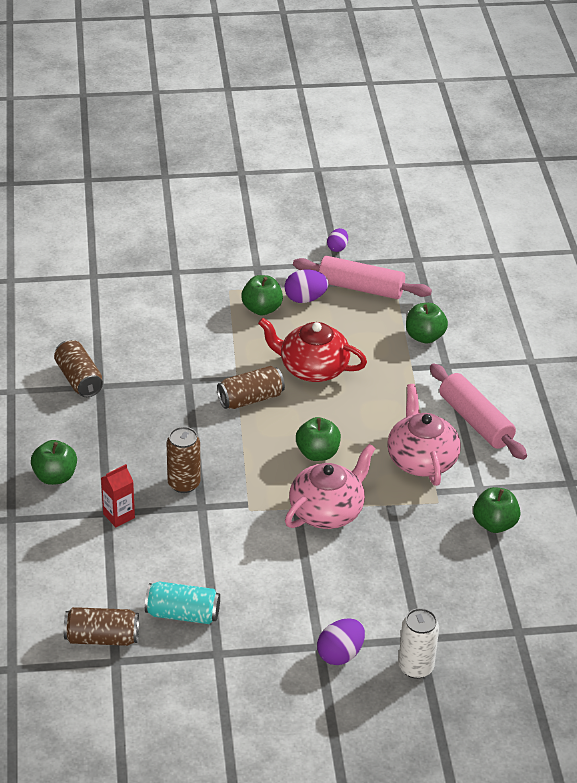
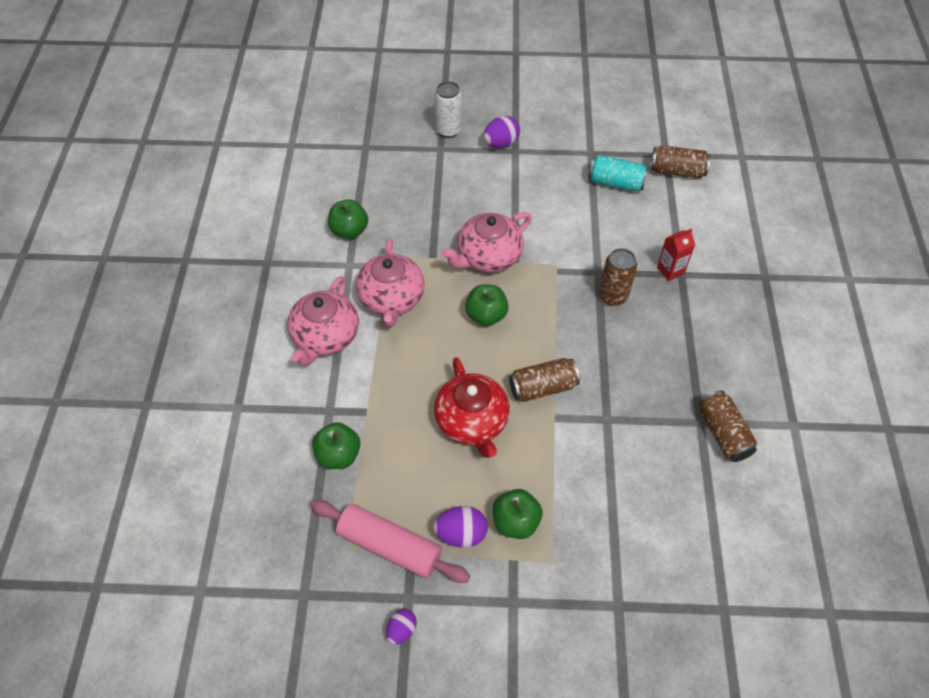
camera: 170 degrees left, 15 degrees up
green apple [31,440,77,485] -> none
red teapot [258,318,367,382] -> red teapot turned 45 degrees clockwise [434,357,509,458]
pink rolling pin [430,363,527,460] -> pink teapot [287,276,359,366]

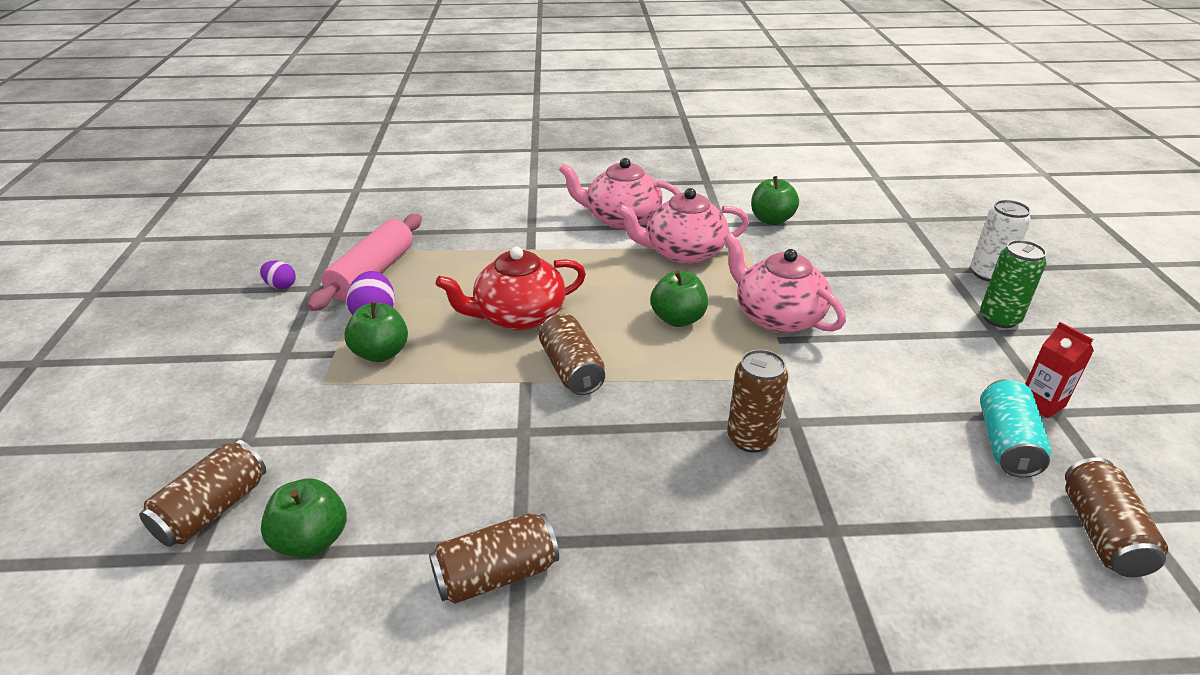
camera: 85 degrees right, 20 degrees down
green apple [312,422,360,469] -> green apple moved to [261,478,347,558]
purple egg [483,116,520,148] -> green can [980,240,1046,328]
red carton [657,228,695,281] -> red carton moved to [1025,322,1094,418]
none -> brown can [139,440,266,547]

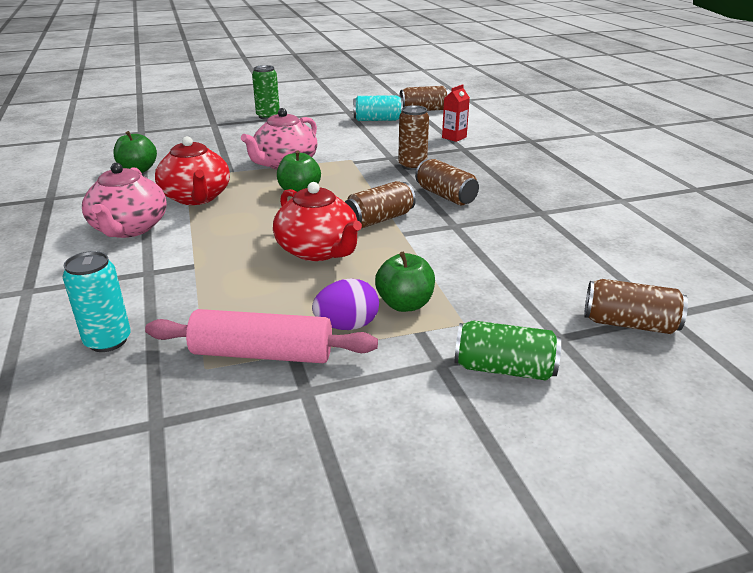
camera: 105 degrees left, 5 degrees down
purple egg [260,260,296,289] -> none
green apple [261,478,347,558] -> none
brown can [429,513,559,604] -> brown can moved to [415,159,479,205]
pink teapot [617,188,749,264] -> red teapot [155,136,230,205]
white can [971,200,1031,282] -> none
red carton [1025,322,1094,418] -> red carton moved to [442,84,470,142]
none -> turquoise can [63,251,131,352]
none -> green can [455,320,561,381]

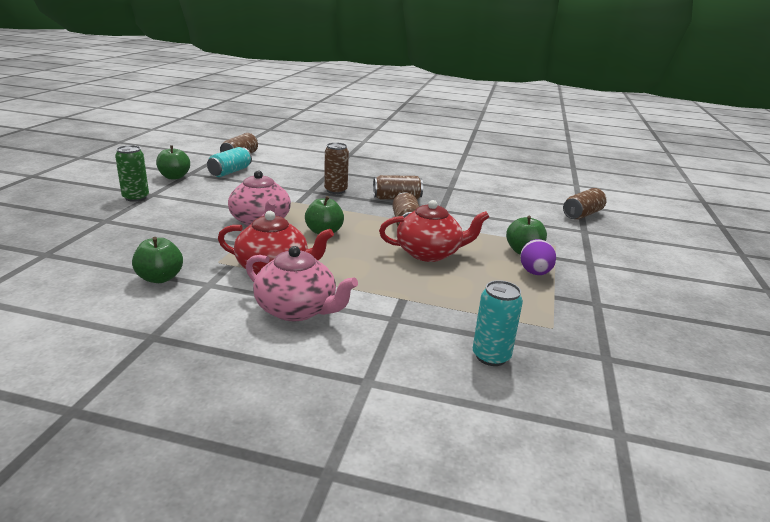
camera: 60 degrees left, 5 degrees down
pink rolling pin [145,309,378,363] -> none
red carton [442,84,470,142] -> none
green can [455,320,561,381] -> none
none -> green apple [156,145,190,179]

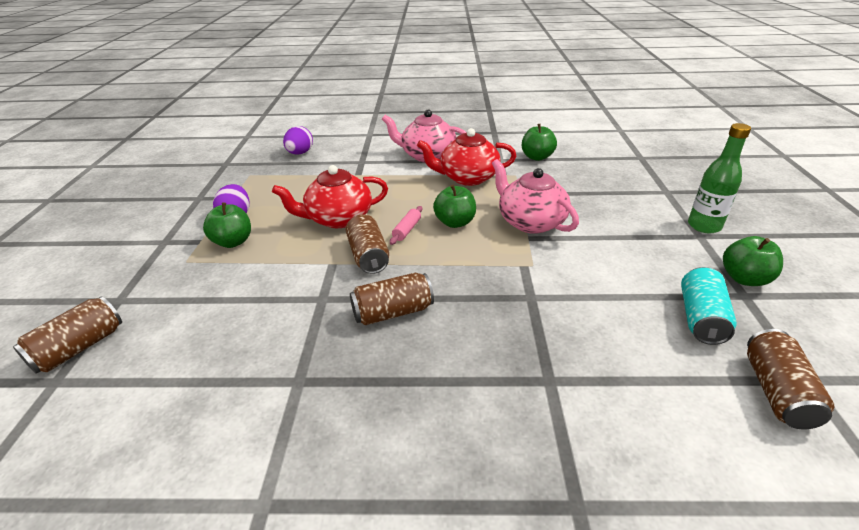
camera: 170 degrees right, 10 degrees up
green can [115,145,149,202] -> green bottle [688,123,751,233]
brown can [324,143,349,194] -> none
turquoise can [473,280,523,366] -> purple egg [283,126,313,155]
none -> pink rolling pin [390,206,422,245]

